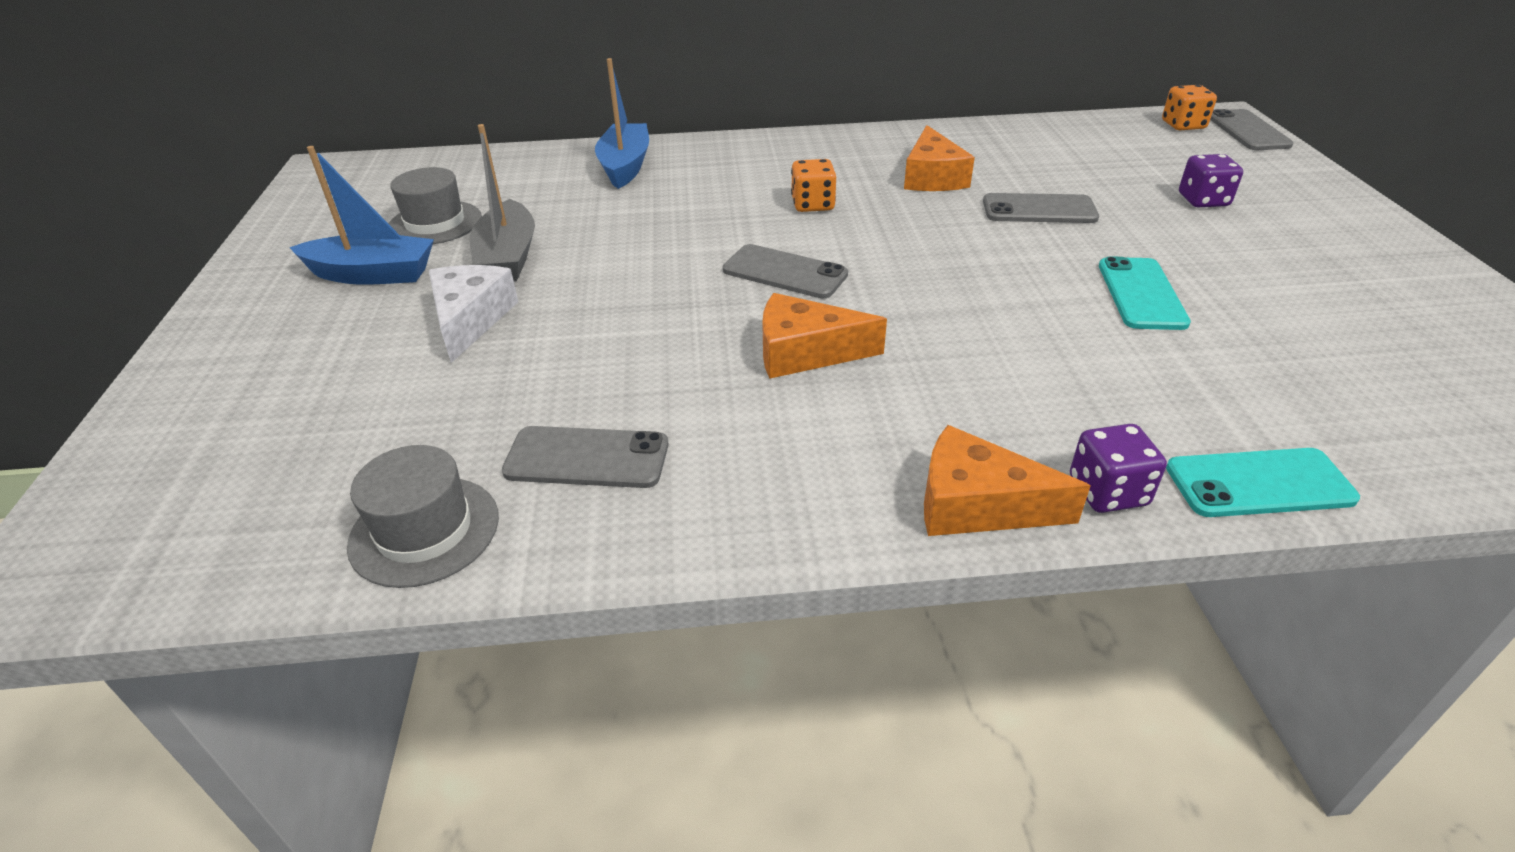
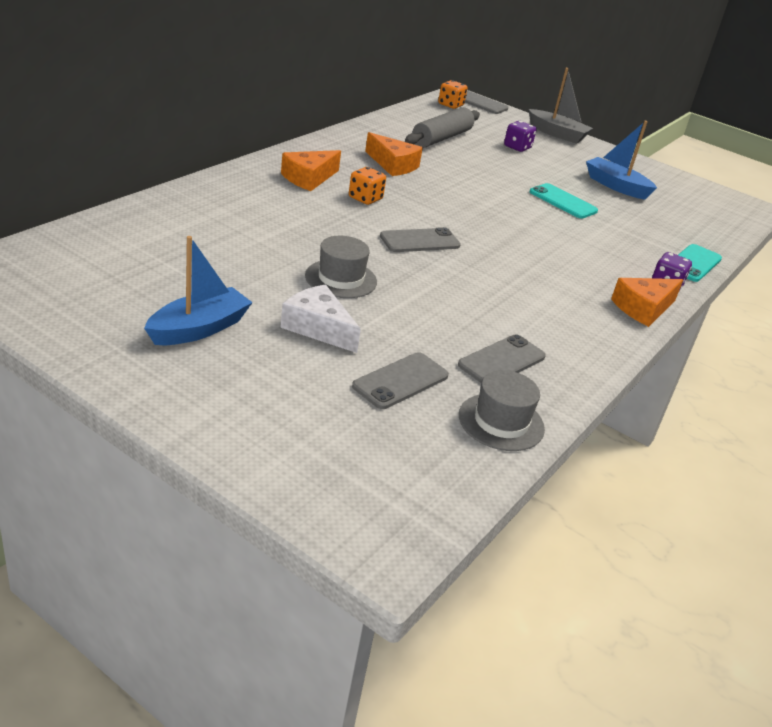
camera: 55 degrees left, 5 degrees down
grey hat [389,167,482,244] -> grey hat moved to [305,236,377,298]
grey boat [470,124,535,282] -> grey boat moved to [528,68,593,144]
blue boat [595,58,649,189] -> blue boat moved to [586,121,657,200]
orange cheese [762,293,887,378] -> orange cheese moved to [281,150,341,191]
grey phone [983,193,1099,223] -> grey phone moved to [352,352,449,409]
none -> grey rolling pin [405,107,480,147]

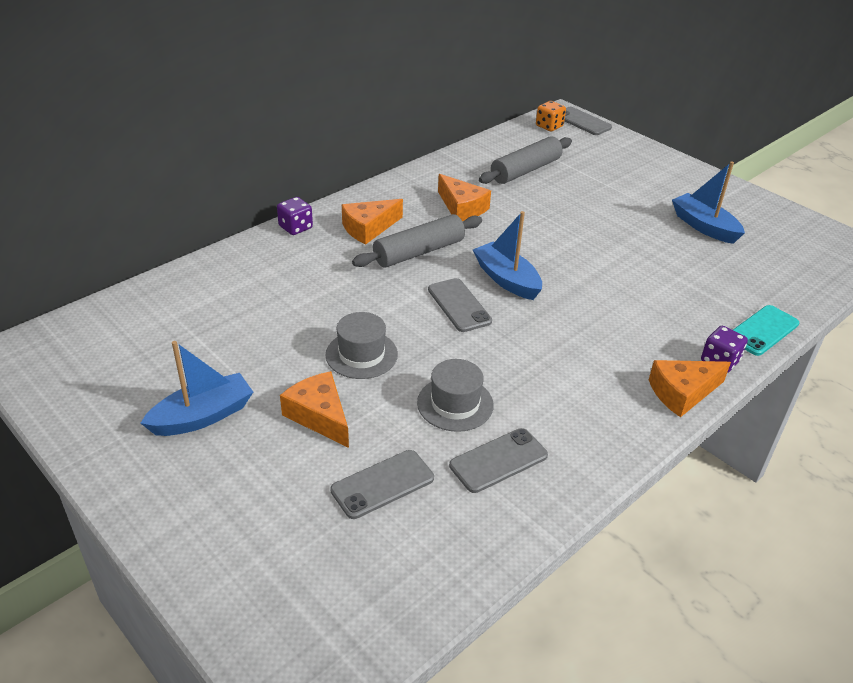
camera: 15 degrees right, 5 degrees up
white cheese [280,284,361,353] -> orange cheese [280,371,349,448]
orange dice [349,167,386,205] -> grey rolling pin [352,214,482,268]
grey phone [380,227,461,252] -> grey phone turned 75 degrees clockwise [428,278,492,332]
grey hat [459,370,545,451] -> grey hat moved to [417,359,494,432]
purple dice [504,121,537,152] -> purple dice moved to [277,197,313,235]
grey boat [528,68,593,144] -> none
turquoise phone [530,183,598,219] -> none
none -> blue boat [473,211,542,300]

